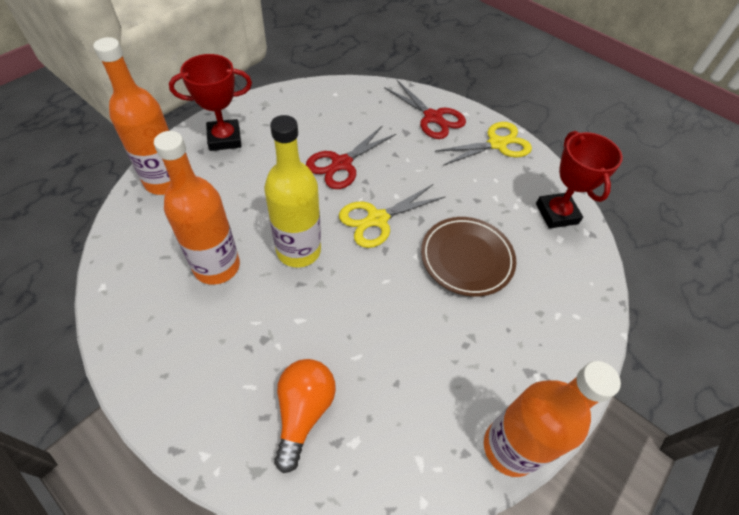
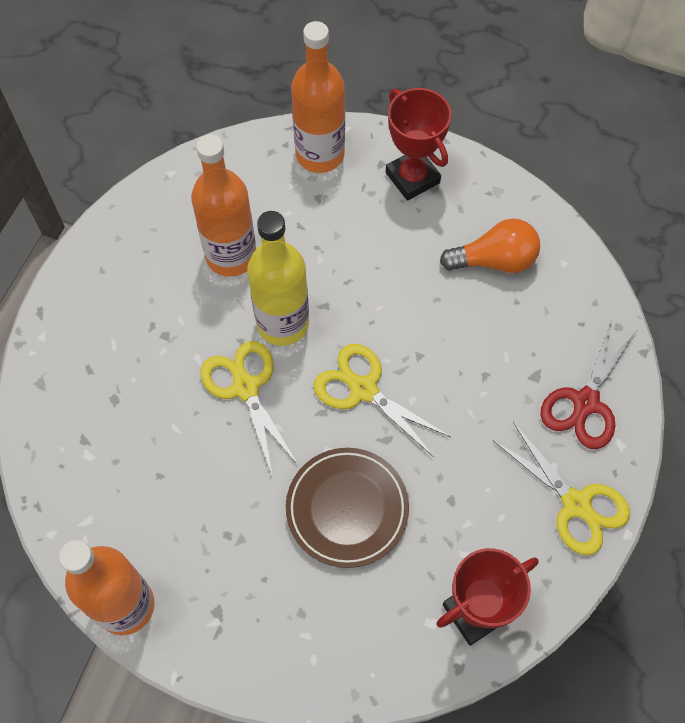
camera: 75 degrees right, 10 degrees up
orange light bulb [274,359,336,473] -> orange light bulb moved to [440,218,540,273]
red scissors [306,125,396,189] -> none
none -> yellow scissors [201,341,299,474]

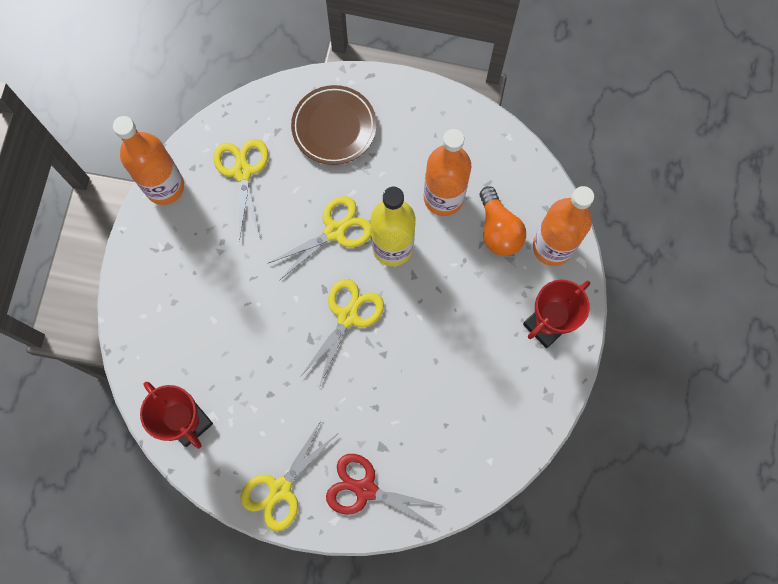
camera: 80 degrees right, 10 degrees up
brown plate [286,448,409,568] -> brown plate moved to [291,85,377,165]
orange light bulb [440,218,540,273] -> orange light bulb moved to [480,186,526,256]
none -> yellow scissors [213,139,268,241]

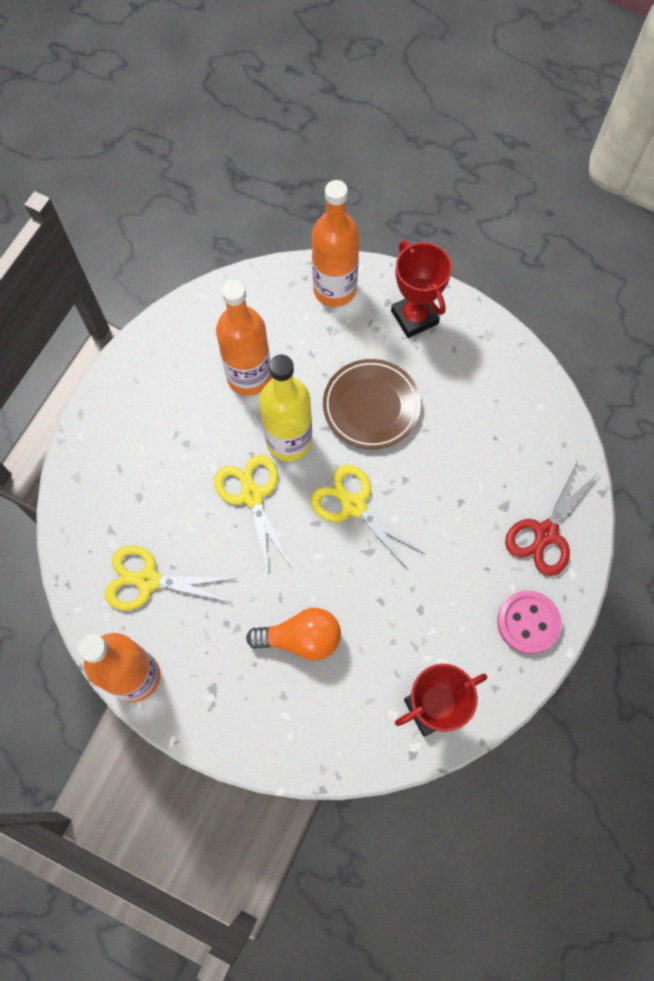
camera: 75 degrees left, 5 degrees down
yellow scissors [241,419,337,531] -> pink button [497,590,562,654]
brown plate [291,85,377,165] -> brown plate moved to [323,359,421,449]
orange light bulb [480,186,526,256] -> orange light bulb moved to [246,608,341,661]

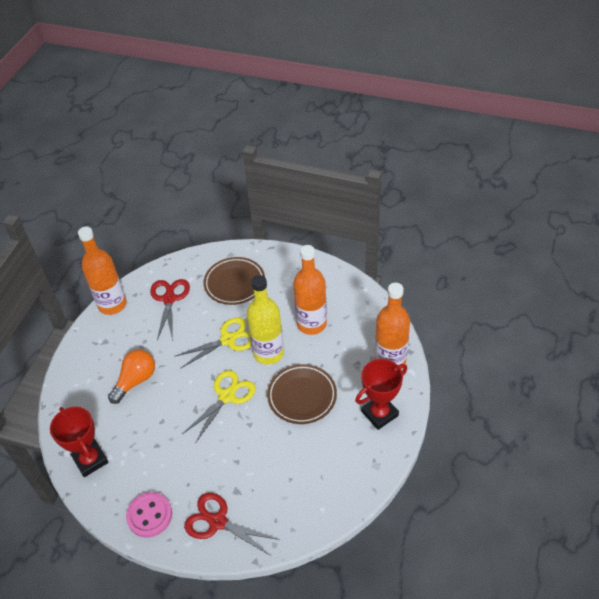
camera: 85 degrees right, 20 degrees down
yellow scissors [105,545,237,611] -> red scissors [150,279,190,341]
orange light bulb [246,608,341,661] -> orange light bulb turned 135 degrees counterclockwise [108,349,155,404]
none -> brown plate [203,257,265,305]

